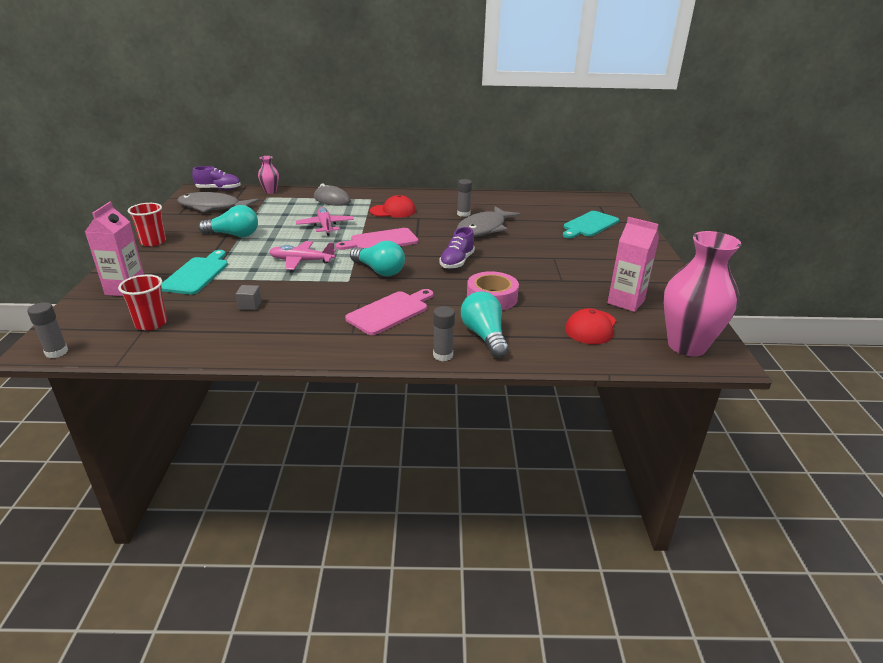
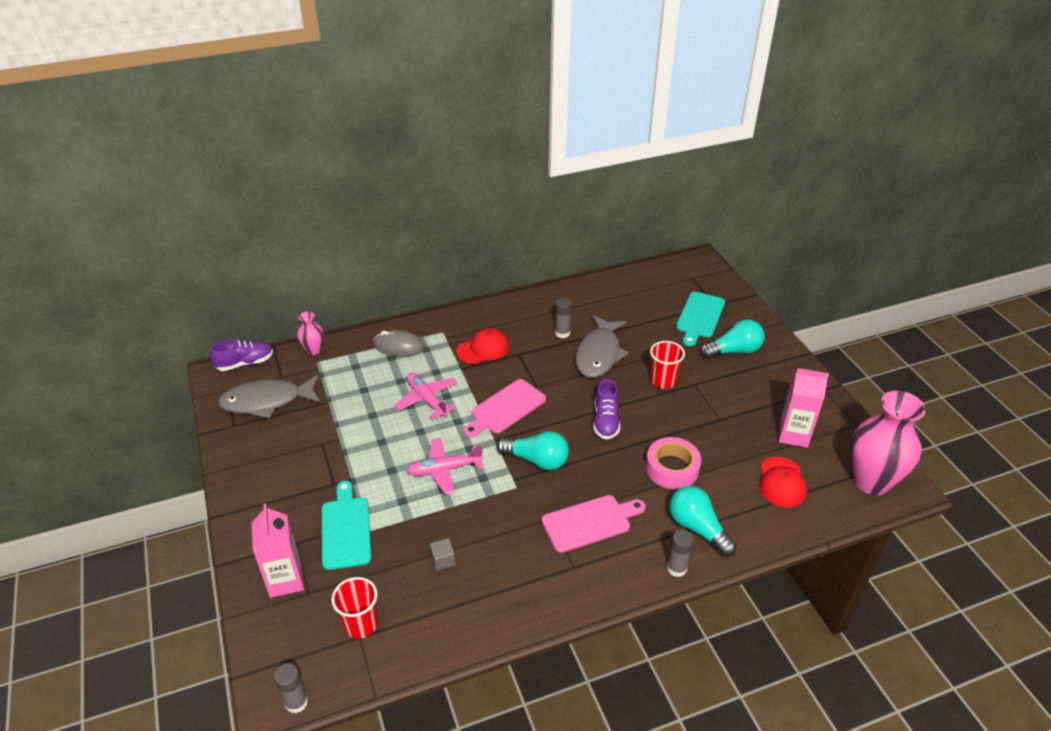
camera: 20 degrees left, 10 degrees up
red cup [128,203,166,247] -> red cup moved to [650,341,685,389]
turquoise light bulb [198,205,258,237] -> turquoise light bulb moved to [700,319,765,359]
pink cutting board [345,289,433,335] -> pink cutting board turned 45 degrees clockwise [542,495,646,553]

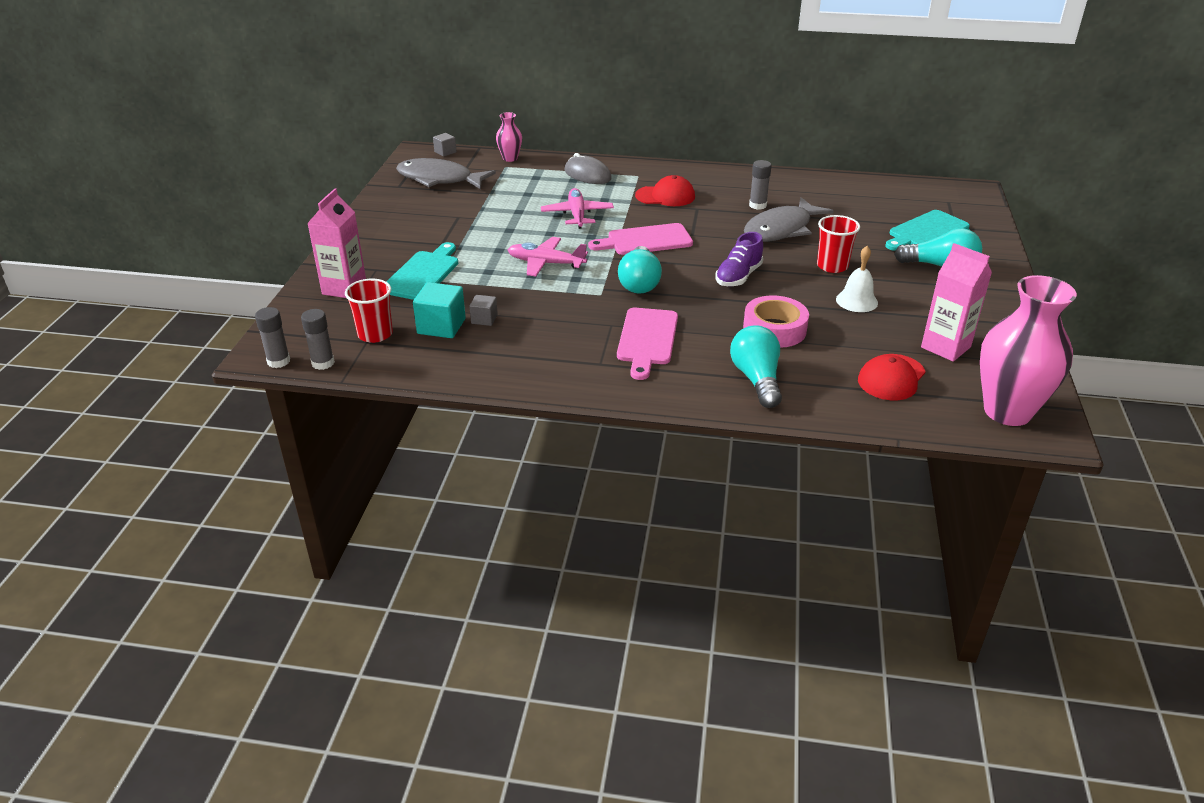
camera: 30 degrees right, 5 degrees down
purple shoe [210,339,273,371] -> grey cube [433,133,457,157]
turquoise light bulb [496,431,569,470] -> turquoise light bulb turned 45 degrees clockwise [618,246,662,293]
pink cutting board [542,495,646,553] -> pink cutting board turned 90 degrees clockwise [617,308,678,380]
grey glue stick [667,529,694,577] -> grey glue stick moved to [301,309,335,370]
none -> turquoise cube [413,282,466,338]
none -> white bell [836,246,878,312]

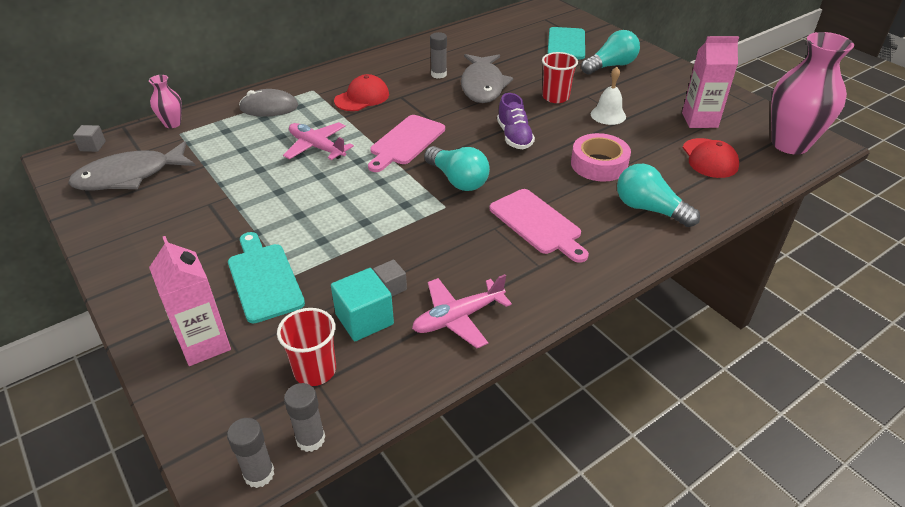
camera: 45 degrees left, 5 degrees up
pink plane [508,237,588,276] -> pink plane moved to [412,274,512,348]

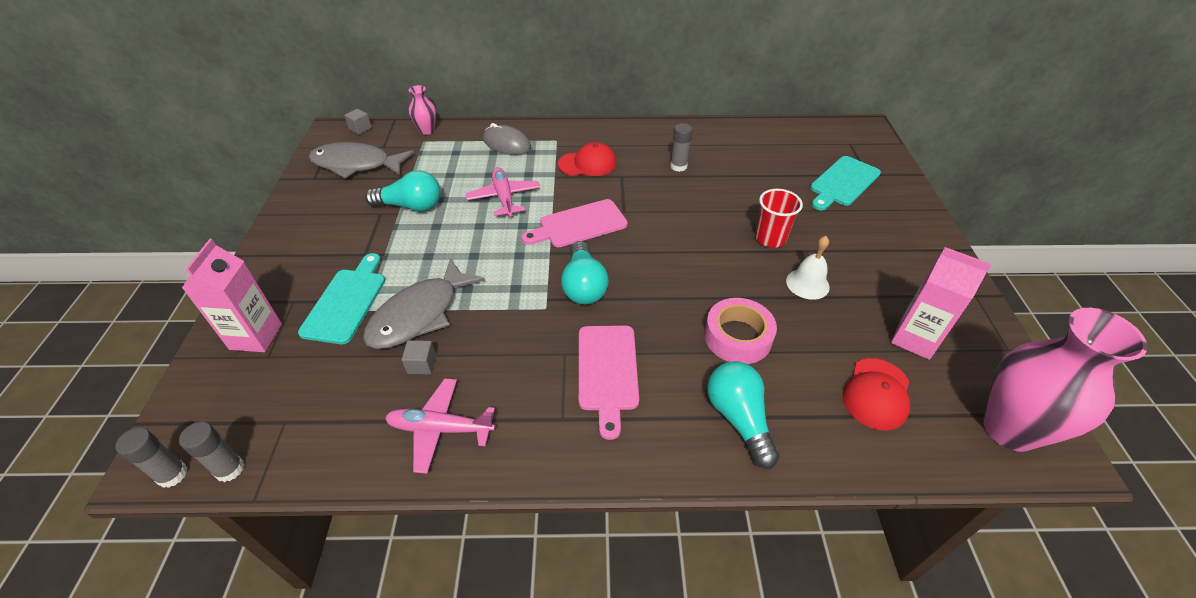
camera: 35 degrees right, 5 degrees up
red cup [277,308,336,386] -> none
turquoise cube [331,268,394,341] -> none
grey fish [461,54,513,103] -> grey fish moved to [363,258,485,349]
purple shoe [497,93,535,149] -> none
turquoise light bulb [581,30,640,75] -> turquoise light bulb moved to [365,170,441,212]

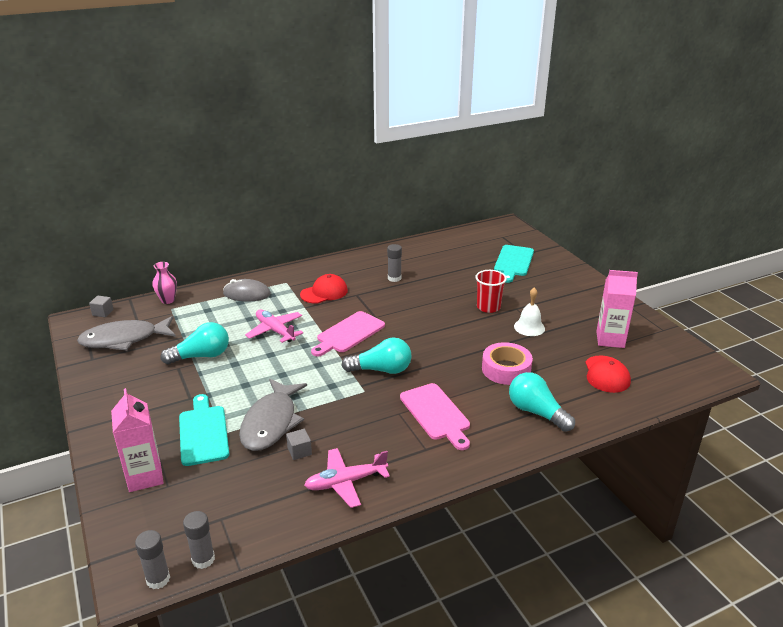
camera: 25 degrees left, 15 degrees down
turquoise light bulb [561,241,609,304] -> turquoise light bulb turned 60 degrees counterclockwise [341,337,412,374]
pink vase [983,308,1148,452] -> none

